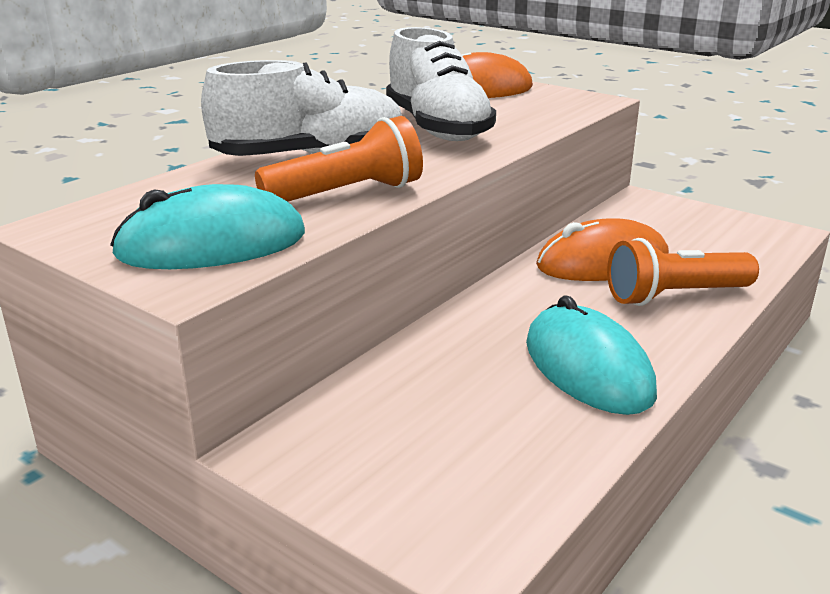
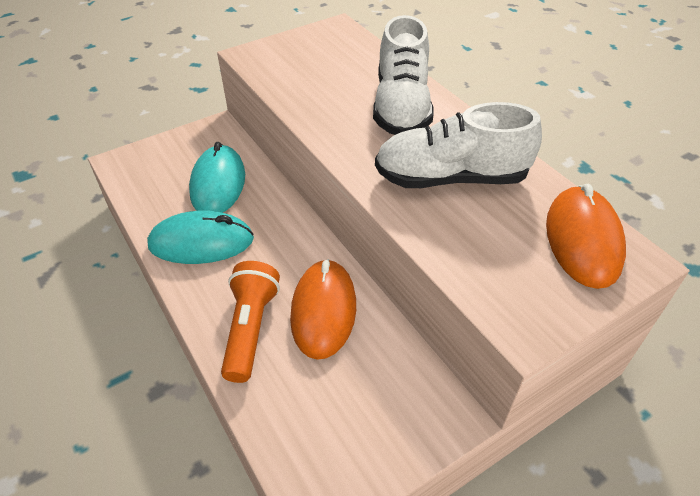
camera: 110 degrees right, 20 degrees up
turquoise mouse [110,184,305,269] -> turquoise mouse moved to [189,142,245,213]
orange flashlight [255,116,423,202] -> none

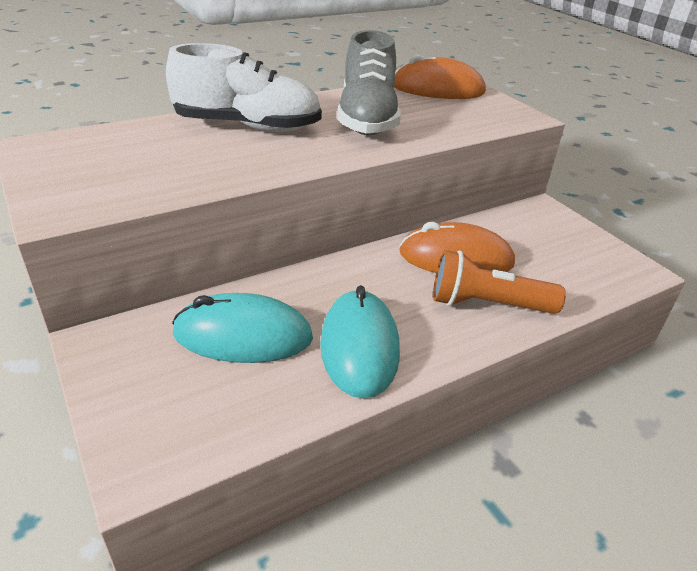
camera: 90 degrees left, 10 degrees down
white shoe [375,102,542,188] -> grey shoe [337,30,401,135]

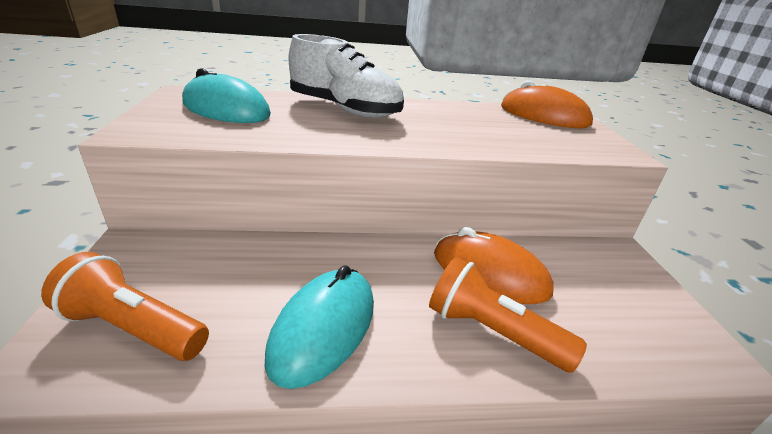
camera: 25 degrees right, 5 degrees down
turquoise mouse [172,293,313,363] -> turquoise mouse moved to [182,68,271,123]
grey shoe [337,30,401,135] -> none
none -> orange flashlight [41,252,209,361]

